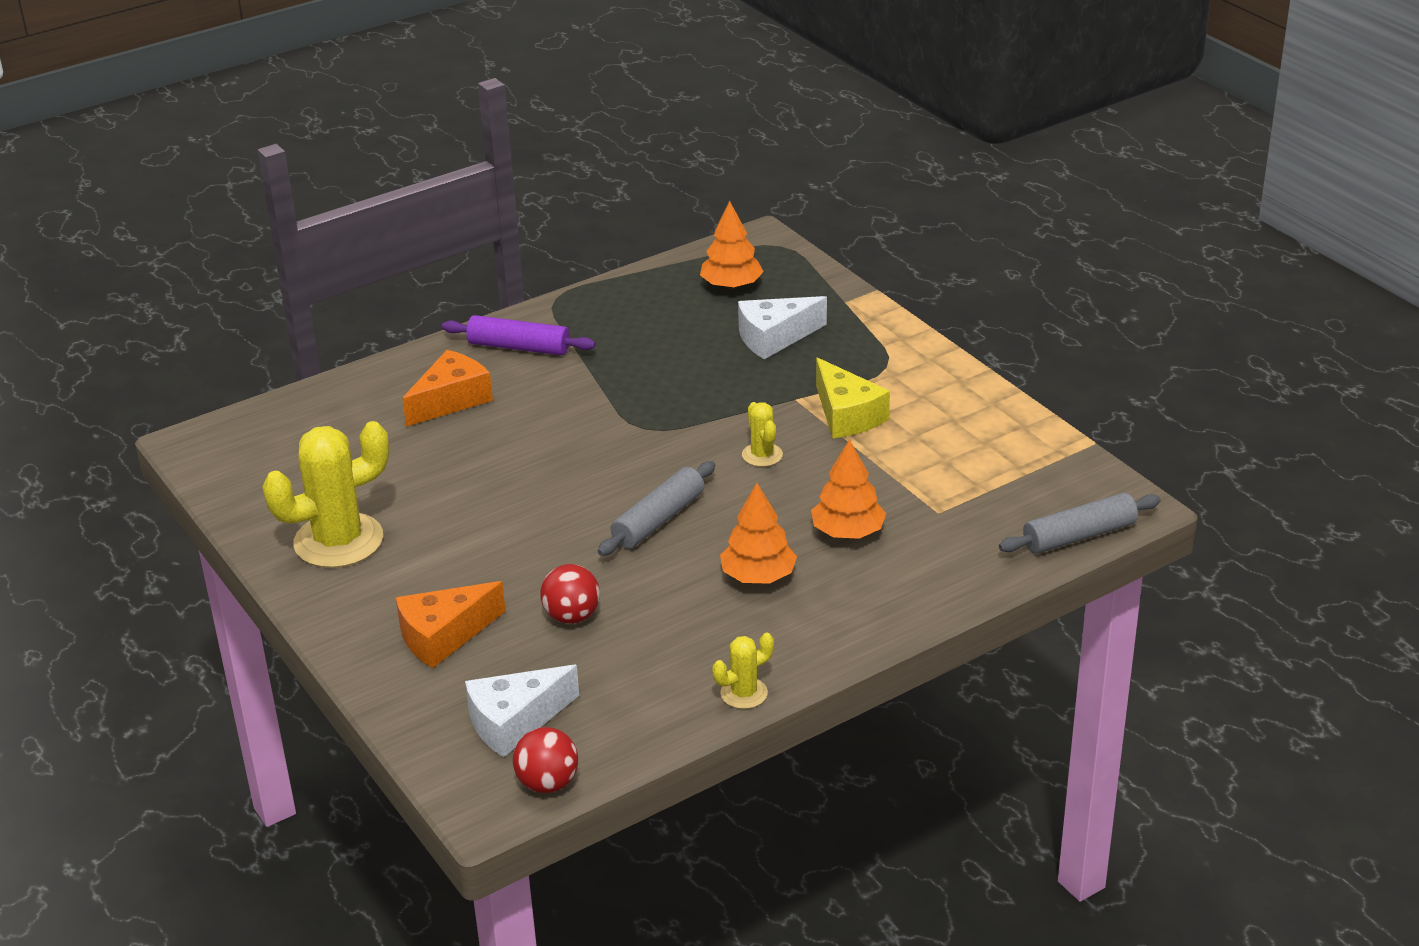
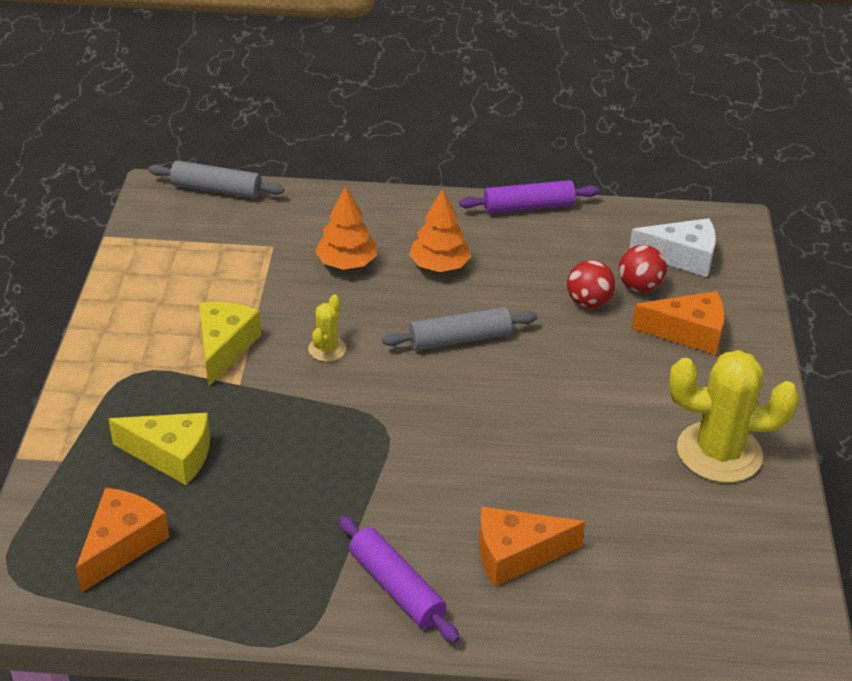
camera: 145 degrees left, 5 degrees up
red ball [513,727,578,793] -> red ball moved to [619,245,667,293]
orange tree [700,201,764,289] -> orange cheese [76,488,169,593]
yellow cactus [712,633,774,709] -> purple rolling pin [459,180,599,214]
white cheese [738,296,827,359] -> yellow cheese [108,413,210,485]

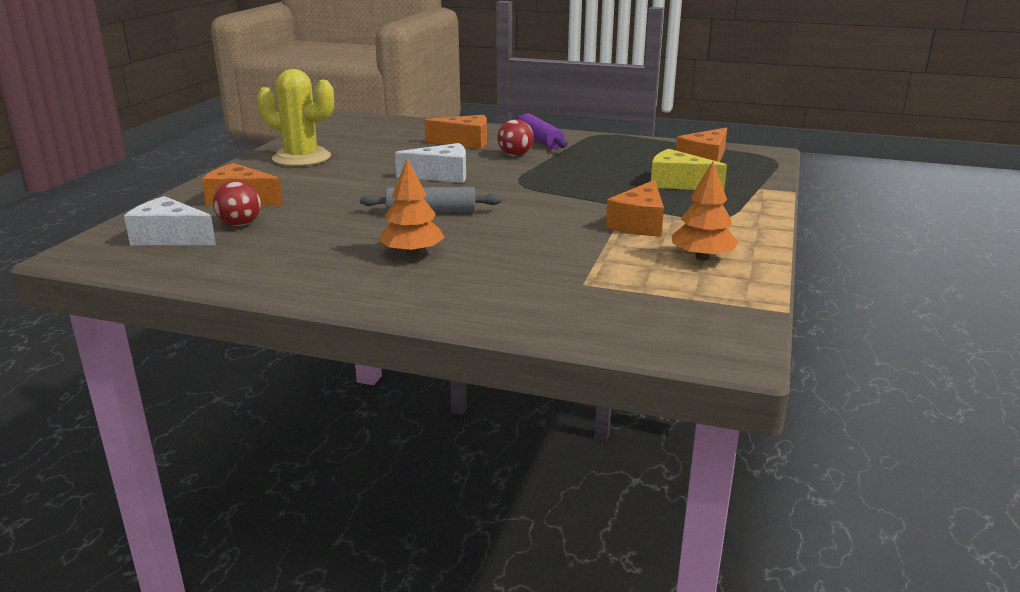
camera: 165 degrees left, 15 degrees down
grey rolling pin [148,160,284,199] -> none
yellow cheese [199,302,261,387] -> orange cheese [606,180,664,236]
yellow cactus [308,295,346,362] -> none
orange tree [315,186,377,270] -> orange tree moved to [672,162,739,261]
purple rolling pin [459,180,599,214] -> none
red ball [567,260,615,308] -> red ball moved to [497,119,534,156]
none -> white cheese [395,143,466,183]

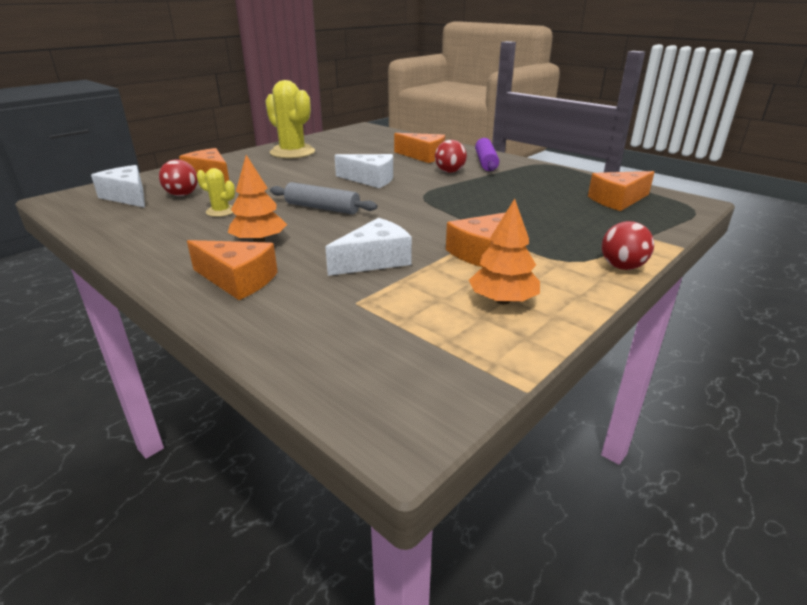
camera: 25 degrees right, 5 degrees up
yellow cheese [651,149,727,190] -> none
none -> orange cheese [187,240,278,300]
none -> yellow cactus [197,168,235,217]
none -> white cheese [325,218,412,276]
none -> red ball [602,221,654,270]

